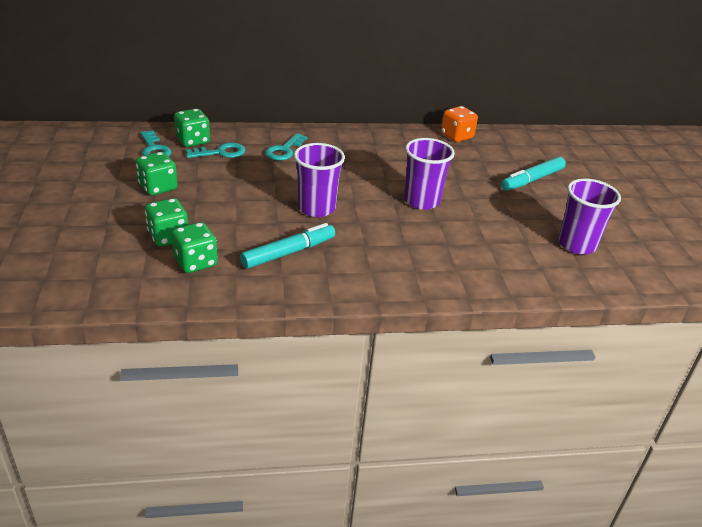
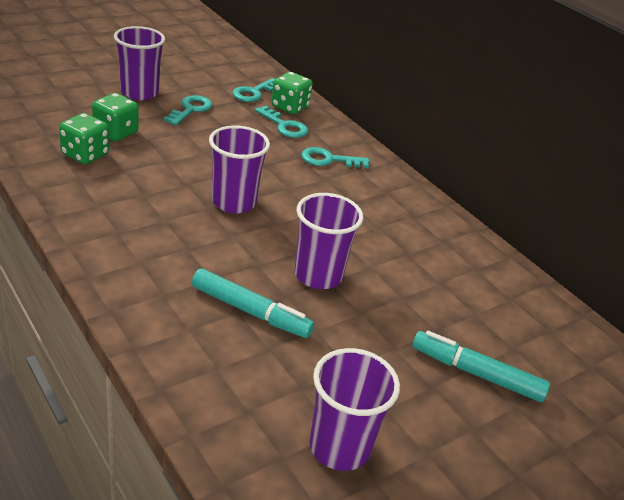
camera: 60 degrees right, 0 degrees up
green dice [136,152,178,195] -> turquoise key [164,95,213,126]
turquoise marker [240,223,335,269] -> turquoise marker moved to [192,269,314,338]
orange dice [441,106,478,142] -> none
none -> purple cup [114,26,165,100]

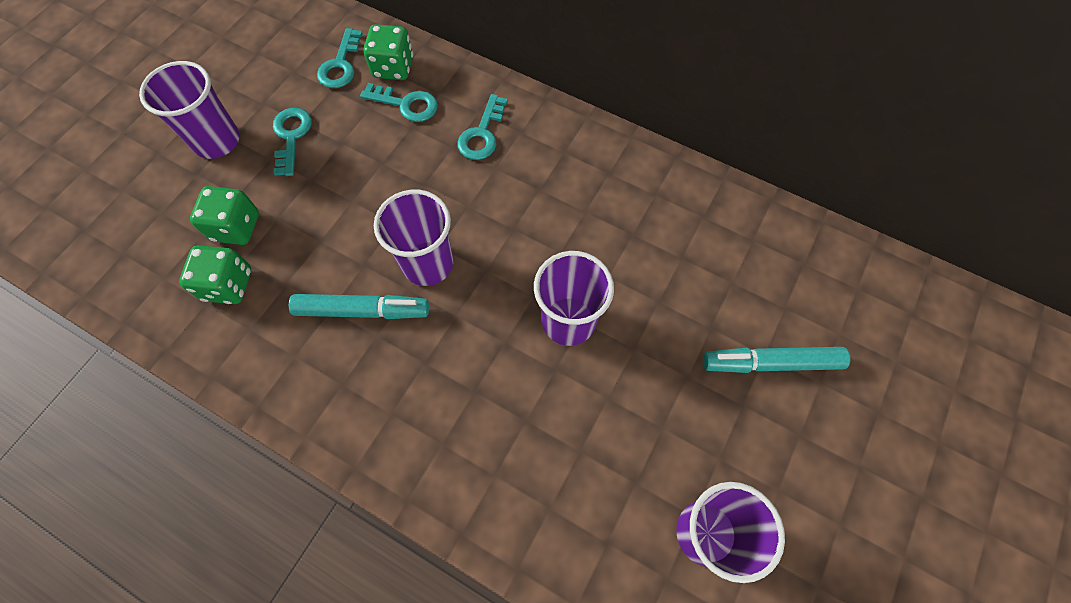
camera: 20 degrees left, 30 degrees up
turquoise marker [192,269,314,338] -> turquoise marker moved to [289,294,429,319]
turquoise key [301,147,370,168] -> turquoise key turned 45 degrees counterclockwise [457,94,508,160]

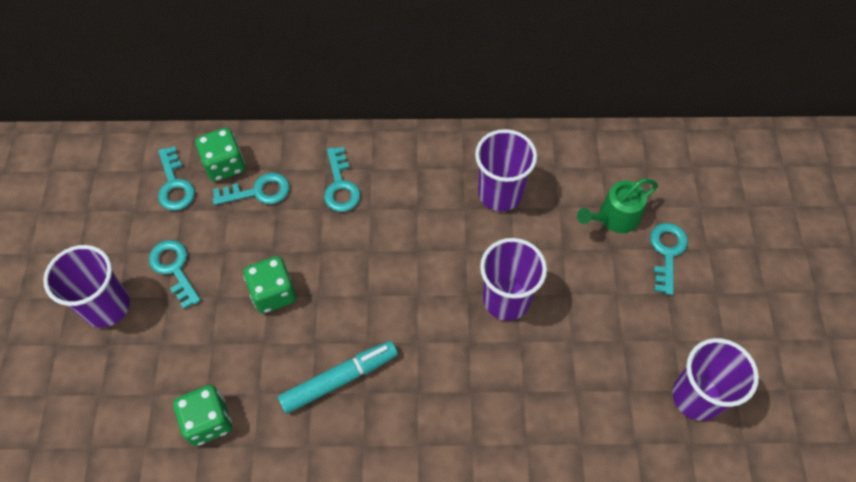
camera: 30 degrees left, 5 degrees down
green dice [190,186,259,245] -> green dice moved to [244,256,296,313]
purple cup [374,190,453,286] -> purple cup moved to [475,129,537,212]
turquoise marker [703,347,850,373] -> turquoise key [650,223,688,295]
none -> green watering can [577,179,658,233]

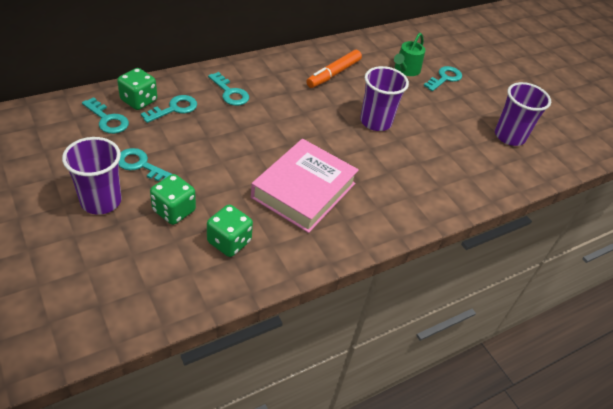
camera: 35 degrees left, 15 degrees down
green dice [244,256,296,313] -> green dice moved to [150,174,196,225]
turquoise marker [278,341,398,414] -> pink book [251,139,359,233]
purple cup [475,129,537,212] -> orange marker [306,50,362,88]
turquoise key [650,223,688,295] -> turquoise key turned 60 degrees clockwise [423,66,462,91]

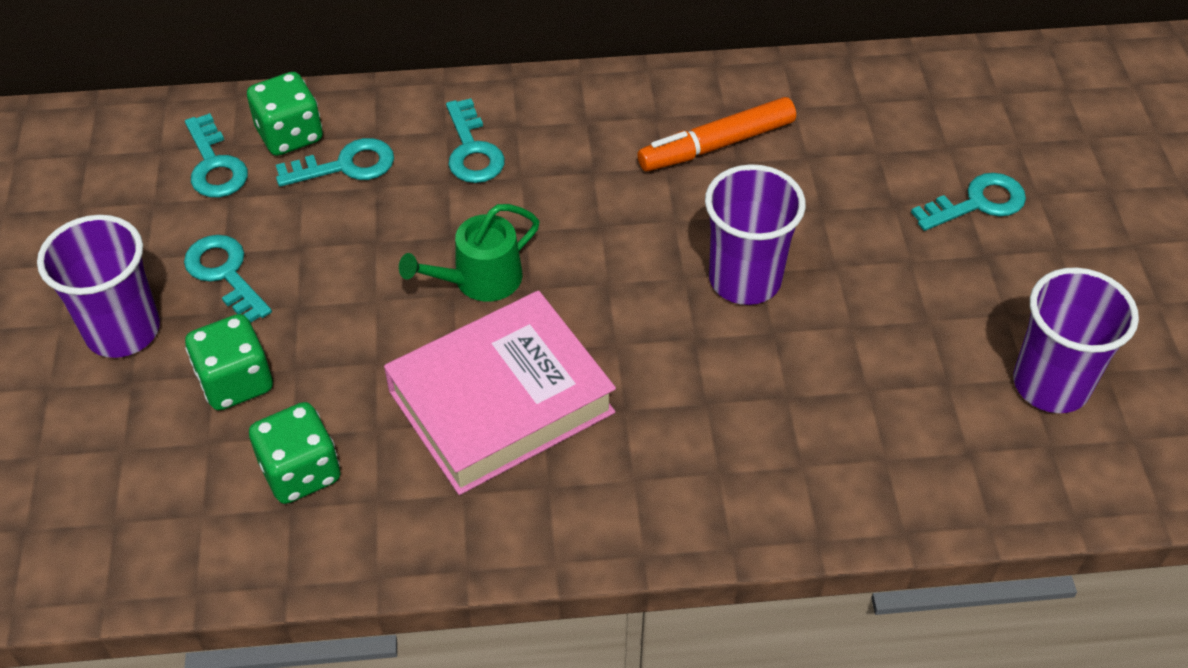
camera: 30 degrees right, 5 degrees up
green watering can [394,33,425,76] -> green watering can moved to [399,204,540,302]

